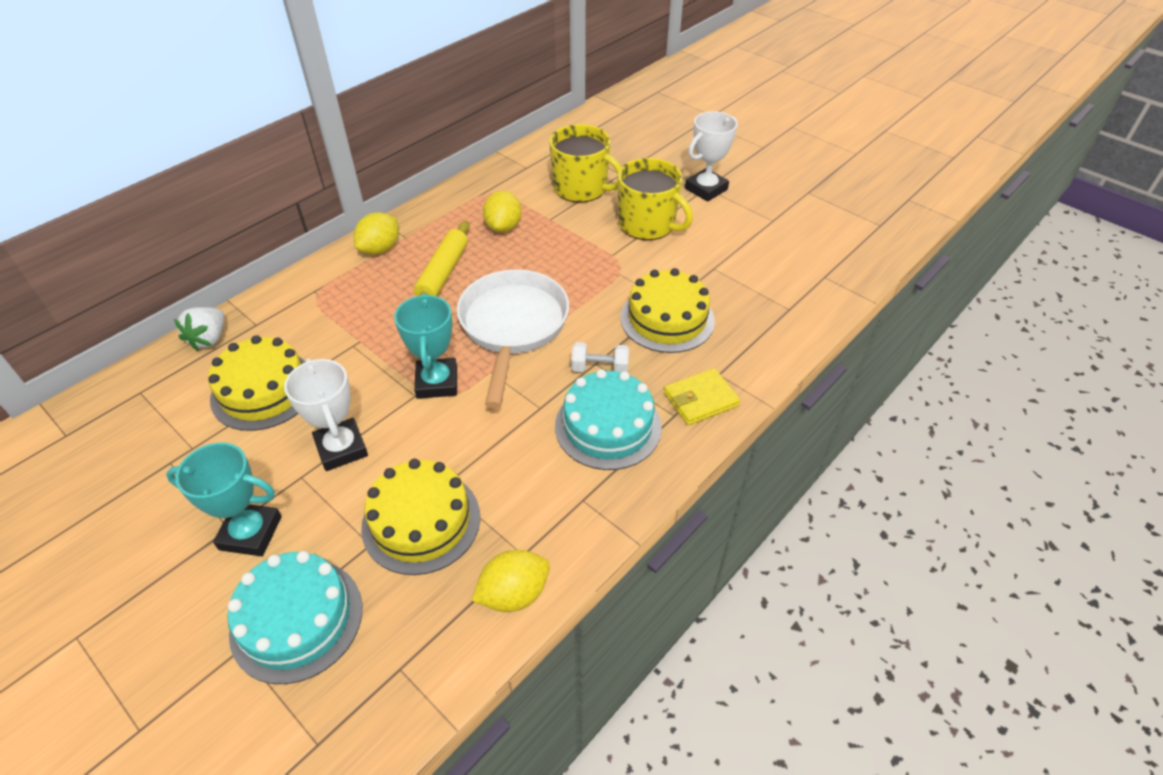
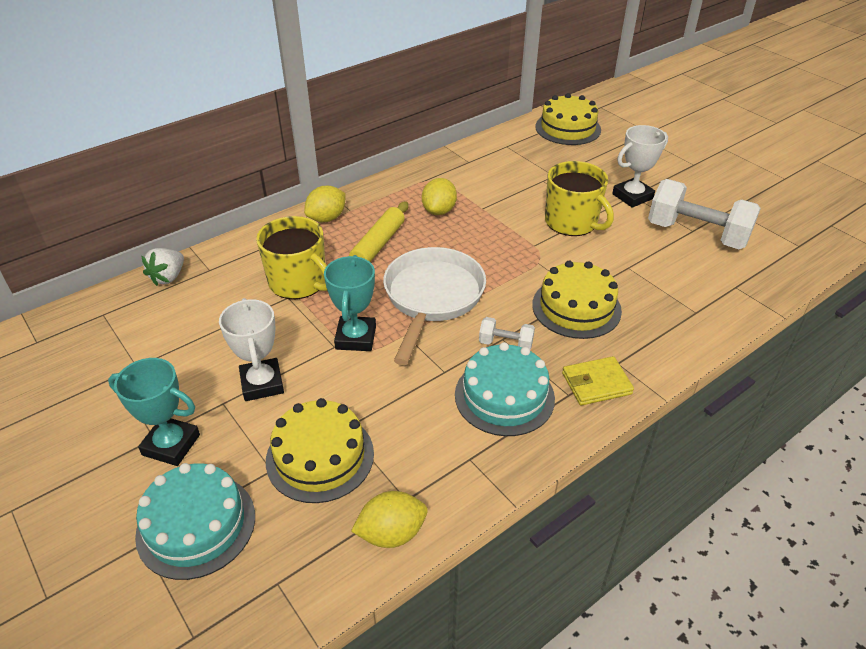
camera: 10 degrees right, 5 degrees down
yellow cake [208,335,305,431] -> yellow cake moved to [535,93,601,145]
yellow mug [549,124,621,203] -> yellow mug moved to [256,216,327,299]
none -> white dumbbell [648,179,761,249]

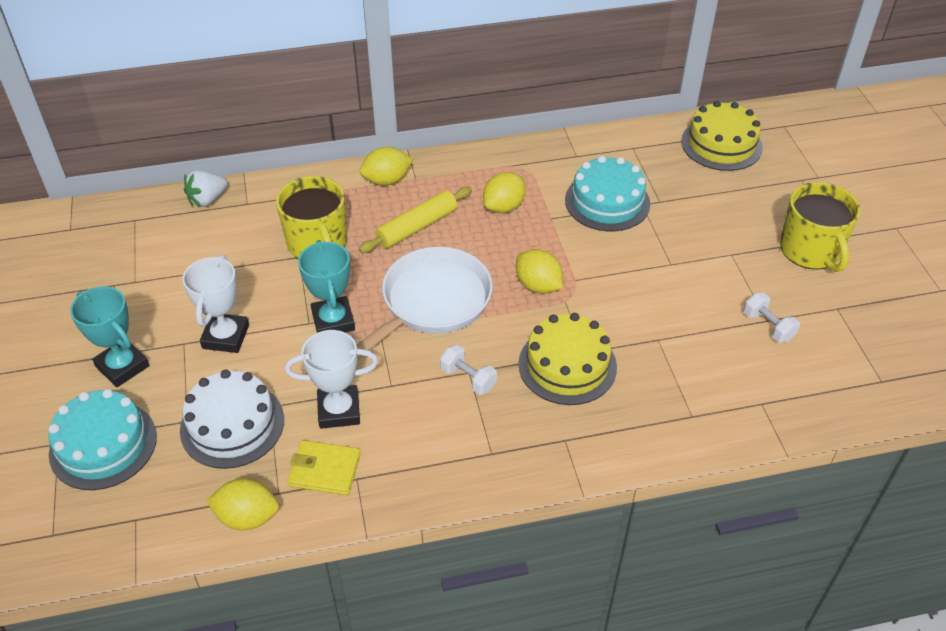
camera: 25 degrees right, 5 degrees up
yellow cake [266,398,374,503] -> white cake [180,369,284,469]
turquoise trophy [324,255,376,351] -> turquoise trophy turned 45 degrees counterclockwise [298,240,355,333]
turquoise cake [455,342,555,436] -> turquoise cake moved to [565,156,650,231]
yellow mug [545,161,614,236] -> yellow mug moved to [780,182,861,272]
yellow wallet [562,356,634,406] -> yellow wallet moved to [287,440,361,495]
white trophy [612,125,668,208] -> white trophy moved to [285,330,378,429]
white dumbbell [648,179,761,249] -> white dumbbell [744,293,800,343], size x0.46
none -> yellow lemon [516,249,563,294]

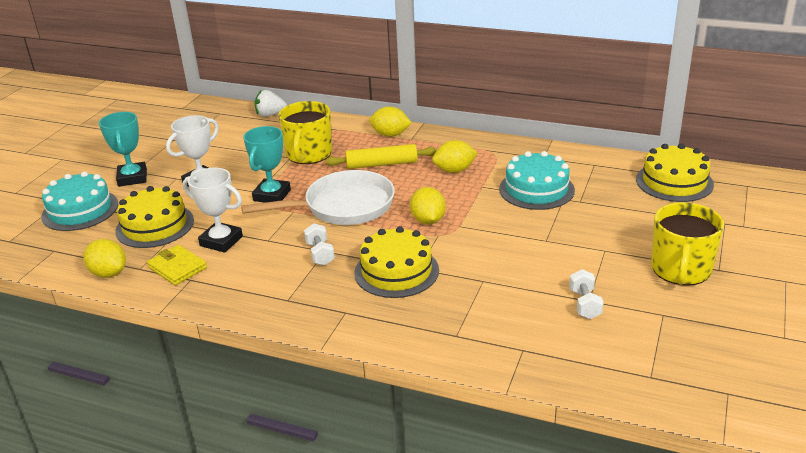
camera: 35 degrees right, 15 degrees down
white cake [180,369,284,469] -> yellow cake [115,186,194,248]

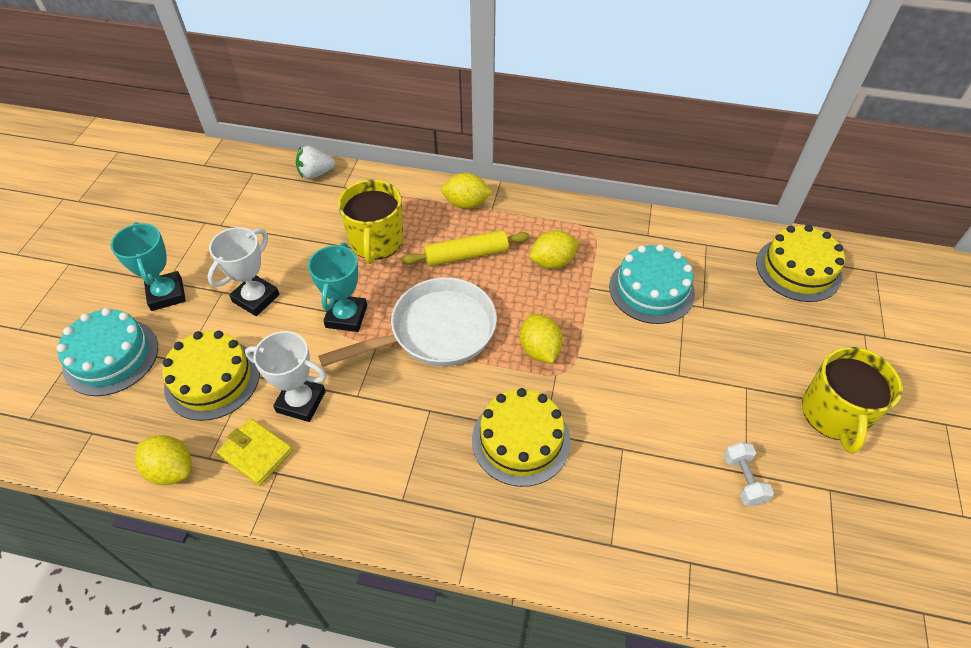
camera: 10 degrees left, 20 degrees up
white dumbbell [304,223,335,266] -> none

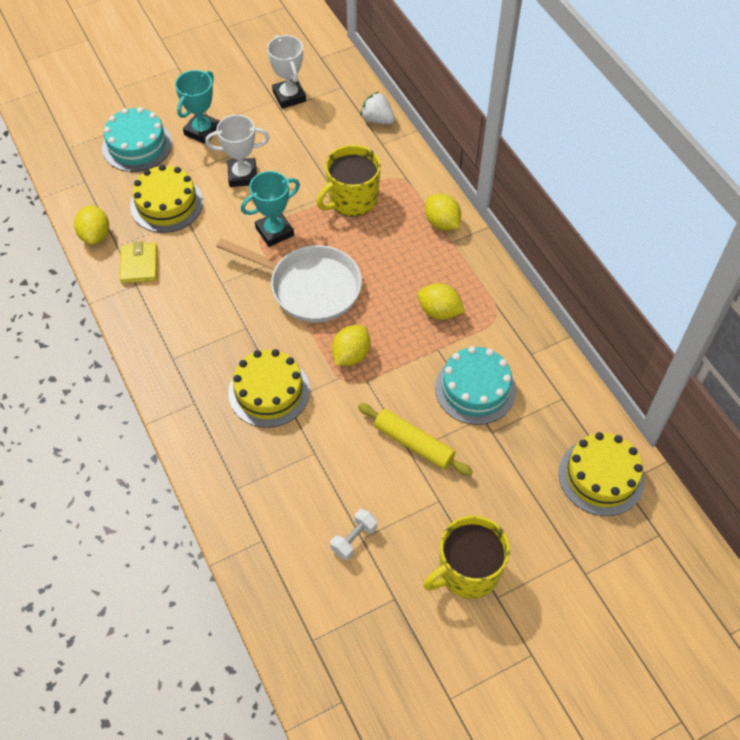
camera: 50 degrees right, 5 degrees up
white trophy [245,331,327,422] -> white trophy moved to [267,35,306,108]
yellow rolling pin [401,230,530,266] -> yellow rolling pin moved to [358,403,473,476]

